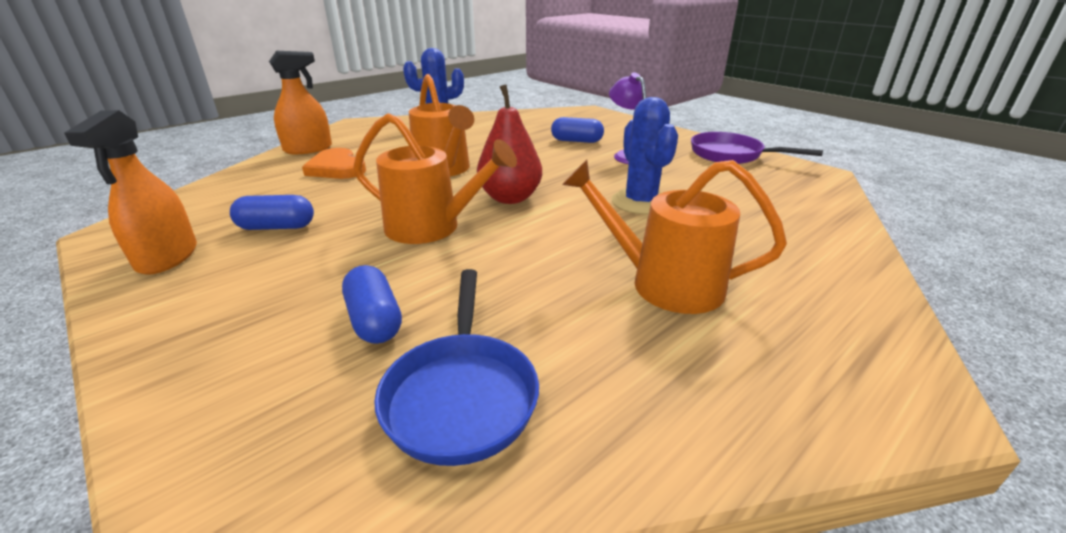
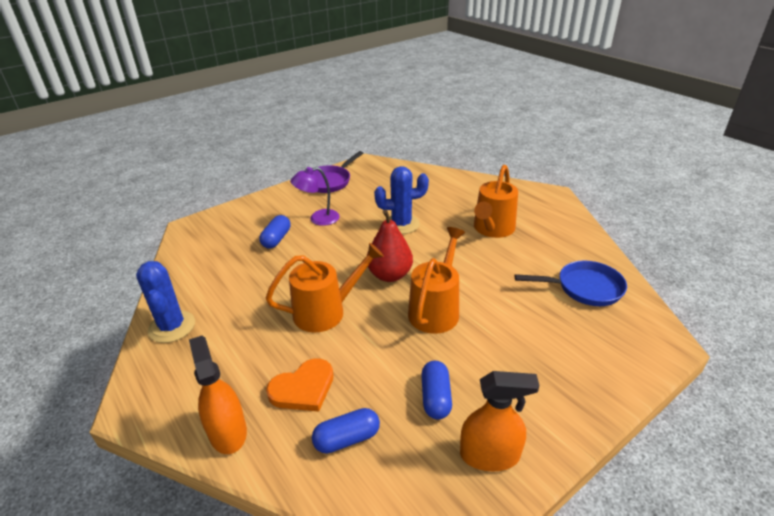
camera: 85 degrees left, 5 degrees up
blue capsule [342,265,402,344] -> blue capsule moved to [312,408,380,454]

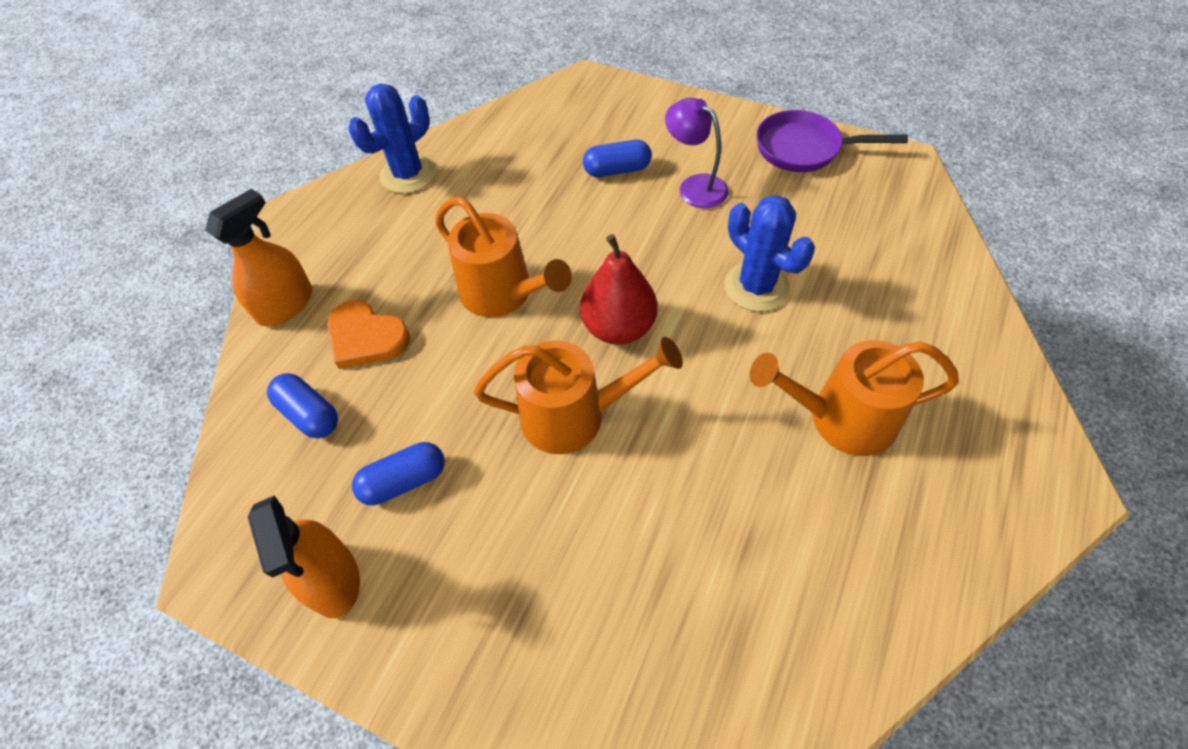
camera: 65 degrees right, 20 degrees up
blue pan [514,261,627,306] -> none

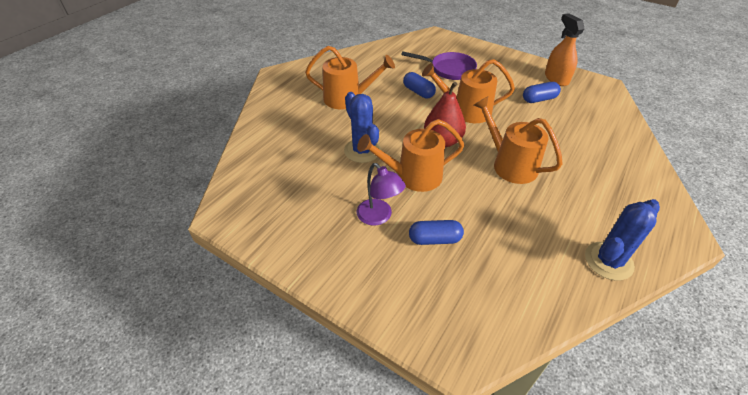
camera: 175 degrees left, 10 degrees down
orange spray bottle [205,189,312,326] -> none
blue capsule [267,373,338,438] -> blue capsule moved to [403,72,436,98]
orange heart [327,300,410,369] -> none
purple pan [756,110,908,172] -> purple pan moved to [401,51,477,80]
none -> orange watering can [357,119,464,192]

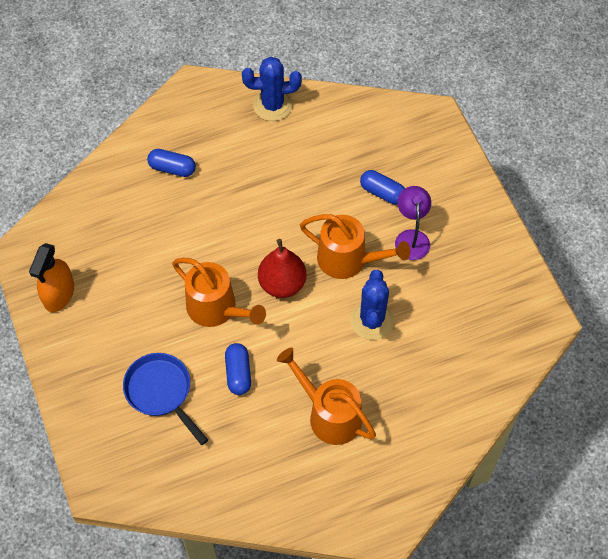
camera: 145 degrees left, 15 degrees up
purple pan [401,51,477,80] -> blue pan [123,353,208,445]
orange watering can [474,96,563,184] -> none
blue capsule [523,82,561,103] -> blue capsule moved to [147,149,196,177]

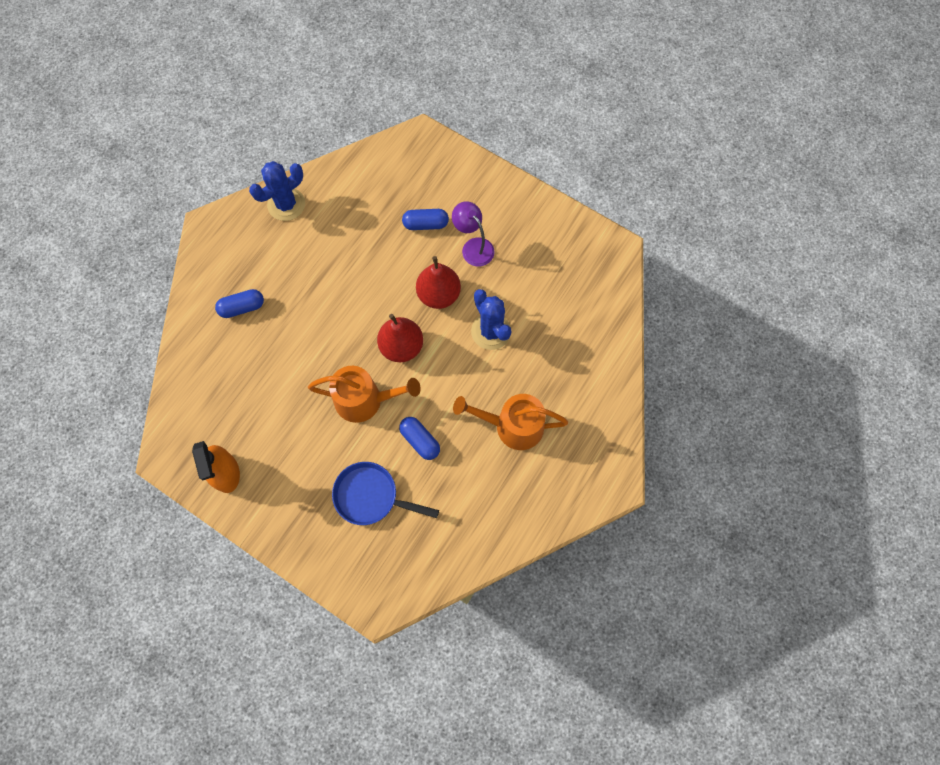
camera: 35 degrees left, 10 degrees up
orange watering can [300,214,410,279] -> red pear [416,256,461,309]

